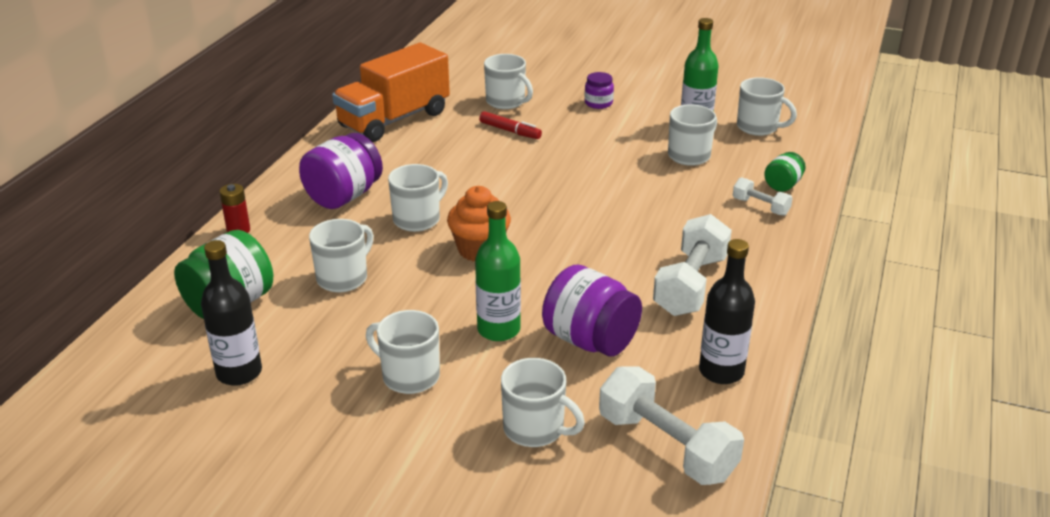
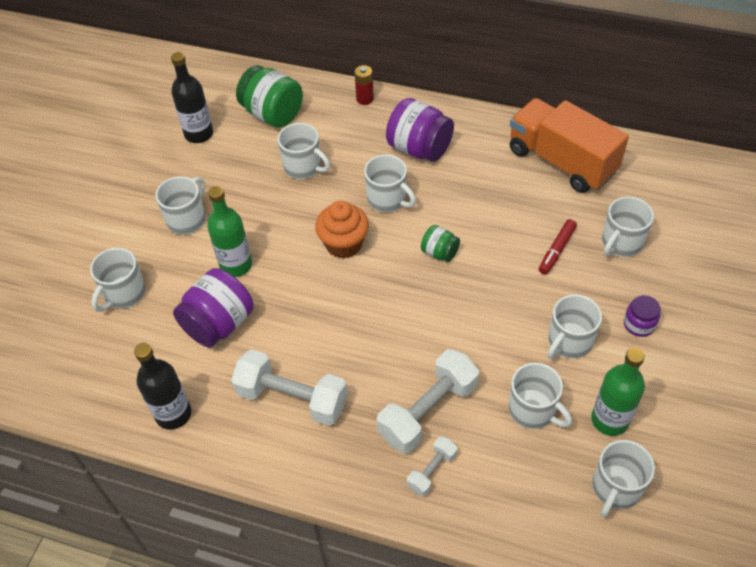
camera: 90 degrees right, 20 degrees up
white dumbbell [599,367,744,485] -> white dumbbell moved to [377,349,479,453]
green jar [764,152,806,192] -> green jar moved to [421,225,460,262]
none -> white mug [548,294,602,359]

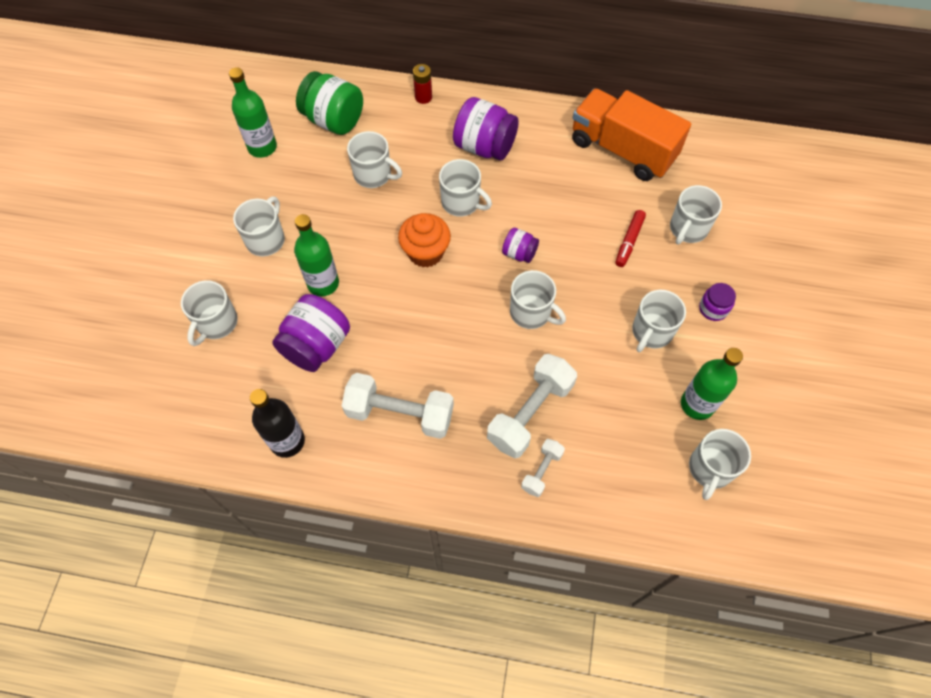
camera: 10 degrees left, 10 degrees up
black bottle [171,52,213,143] -> green bottle [229,67,277,158]
green jar [421,225,460,262] -> purple jar [502,228,539,263]
white mug [508,363,572,429] -> white mug moved to [510,270,566,329]

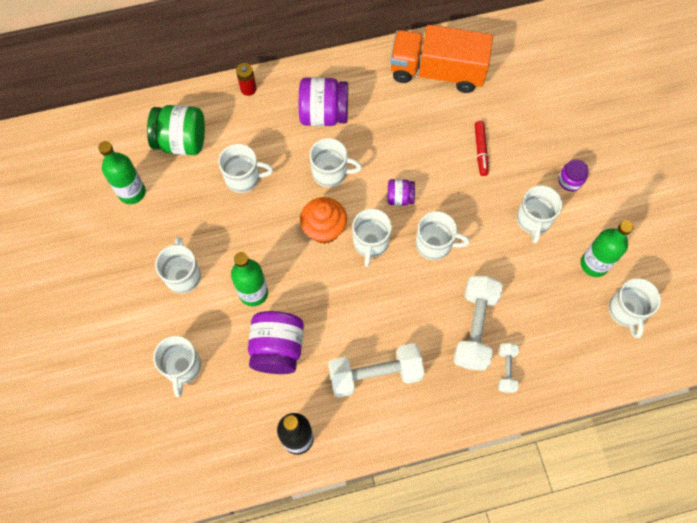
camera: 25 degrees left, 5 degrees up
white mug [670,185,722,244] -> white mug moved to [352,209,392,267]

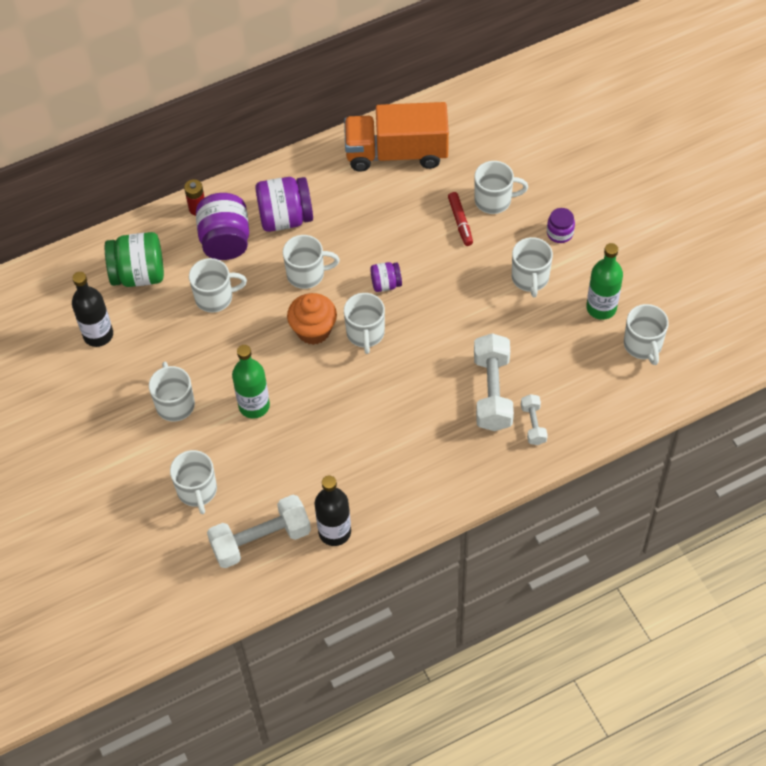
camera: 10 degrees left, 10 degrees down
green bottle [98,141,146,204] -> black bottle [72,272,113,347]
purple jar [248,311,304,374] -> purple jar moved to [196,193,249,260]
white dumbbell [328,343,425,398] -> white dumbbell moved to [207,495,311,568]
white mug [416,211,470,260] -> white mug moved to [474,161,528,214]

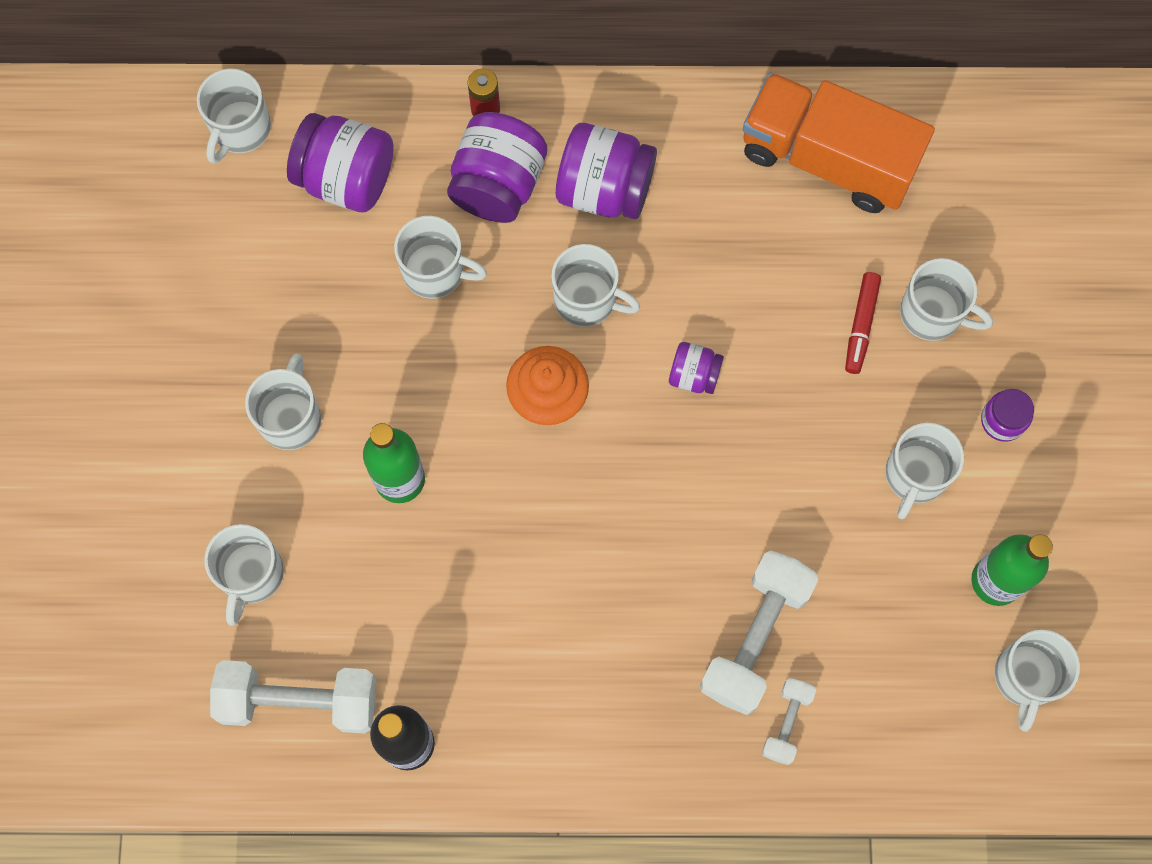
camera: 25 degrees right, 15 degrees up
black bottle [72,272,113,347] -> none
green jar [105,232,164,287] -> purple jar [287,113,394,212]
white mug [344,293,385,354] -> white mug moved to [197,68,271,164]

